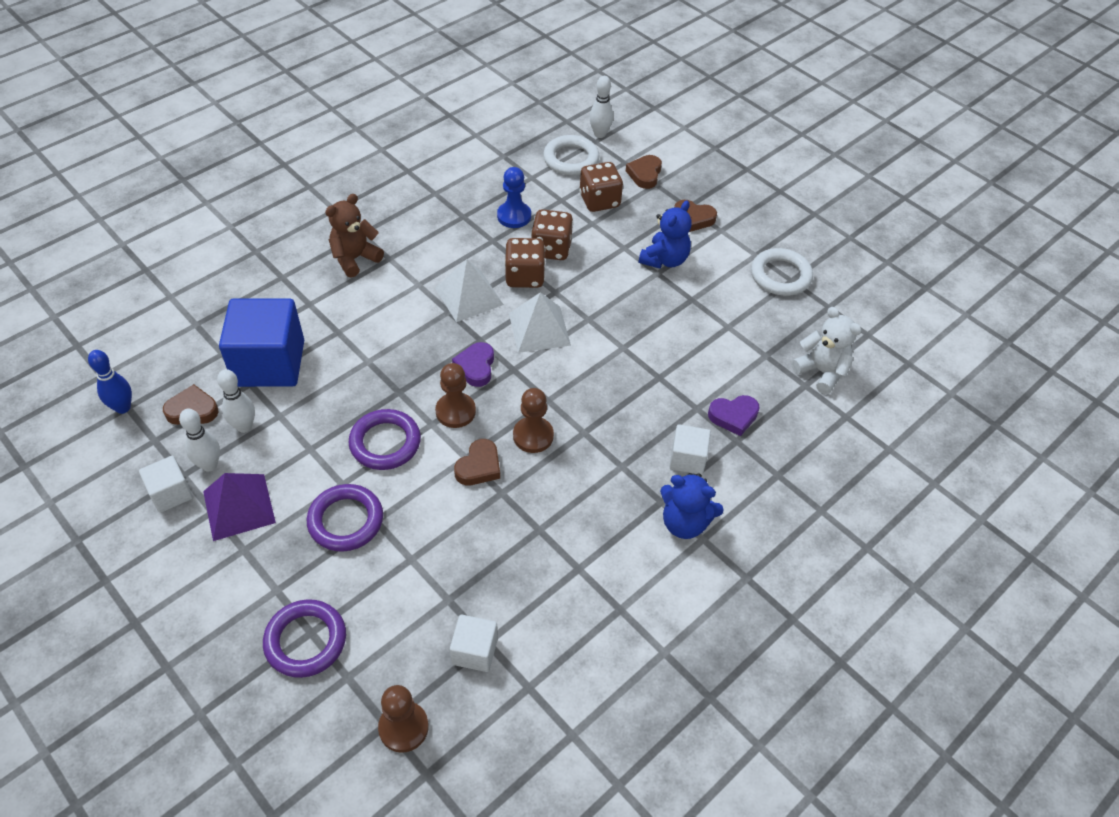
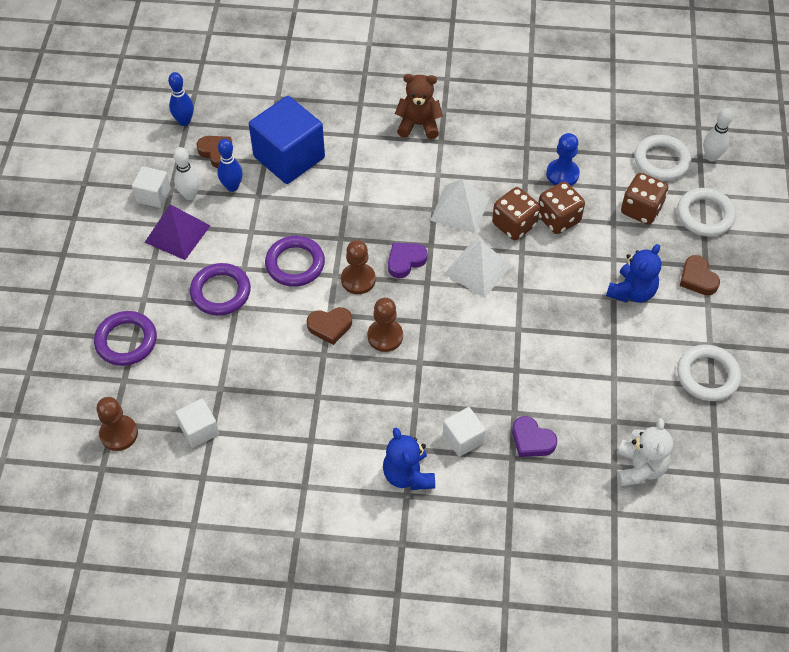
camera: 50 degrees right, 5 degrees up
white bowling pin [217,369,255,433] -> blue bowling pin [217,139,243,192]
brown heart [626,155,662,189] -> white ring [677,188,736,236]
blue teddy bear [639,201,692,269] -> blue teddy bear turned 45 degrees counterclockwise [606,244,662,303]

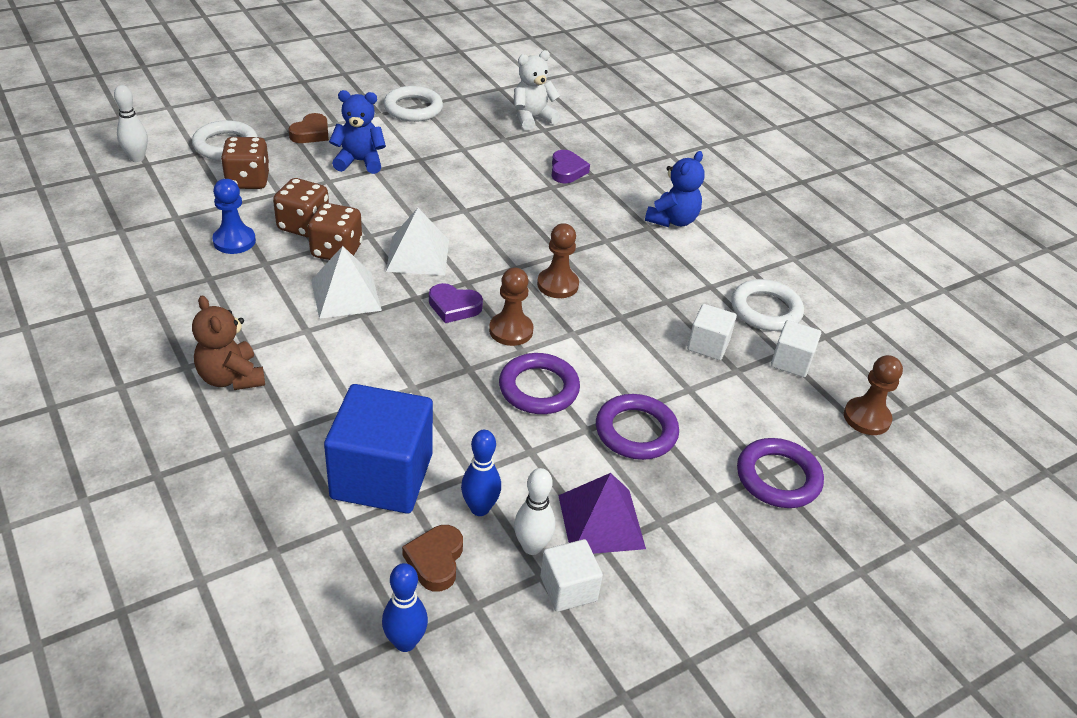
camera: 130 degrees left, 15 degrees down
brown heart [307,307,352,345] -> none
white cube [443,407,486,457] -> white cube moved to [687,304,737,360]
white ring [634,135,691,181] -> white ring moved to [731,279,804,331]

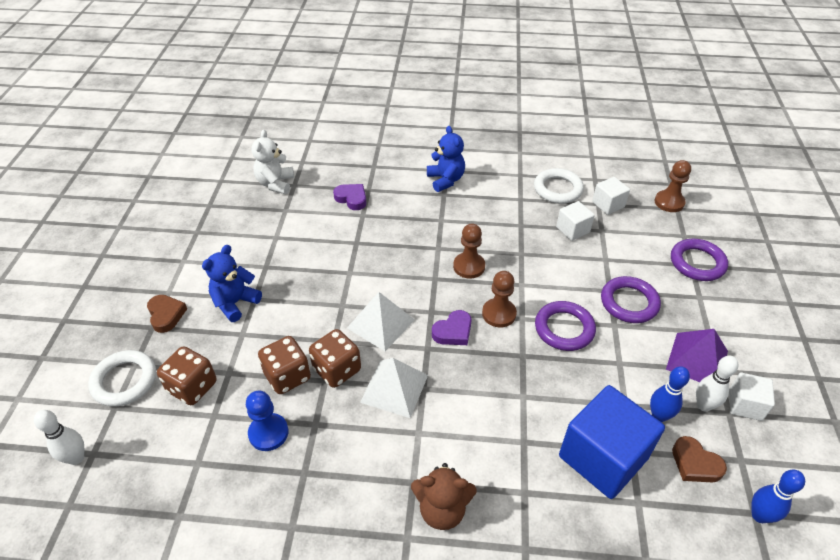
camera: 50 degrees left, 5 degrees up
white ring [384,86,443,122] -> none

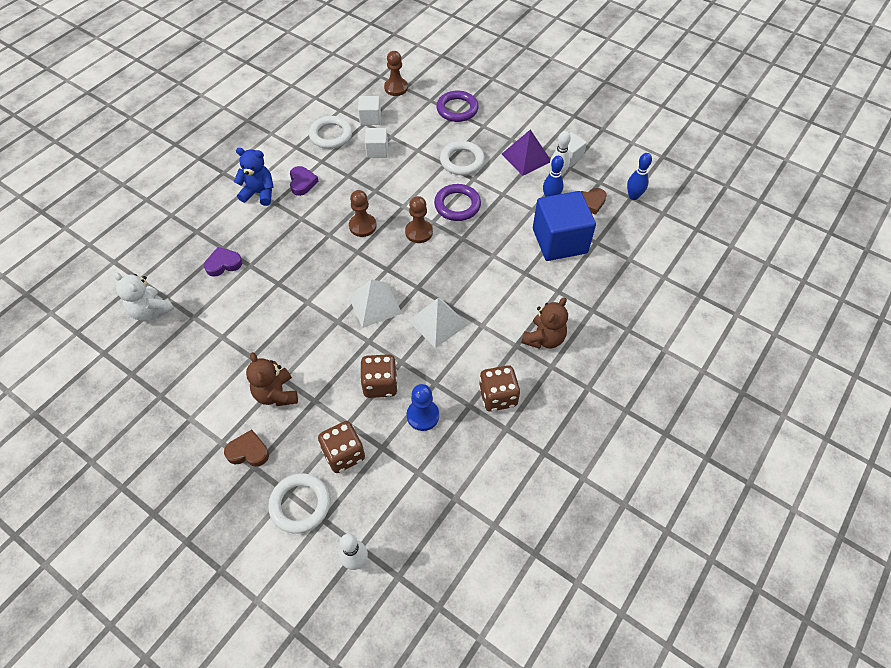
camera: 60 degrees left, 10 degrees up
blue teddy bear [202,245,262,322] -> brown teddy bear [246,352,298,406]
brown dice [309,329,361,388] -> brown dice moved to [479,365,520,412]
purple heart [432,310,471,345] -> purple heart moved to [290,166,319,196]
purple ring [601,276,661,323] -> white ring [440,141,485,175]

